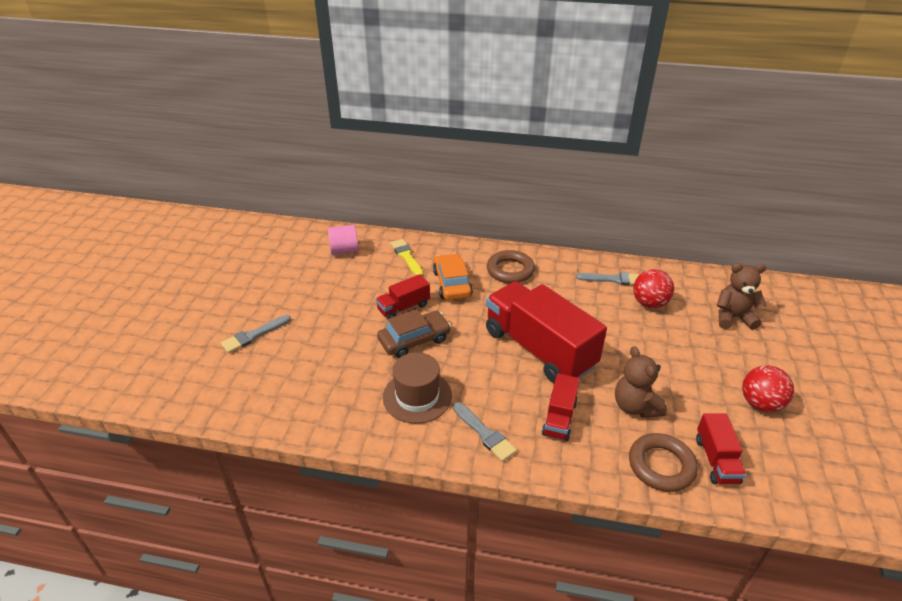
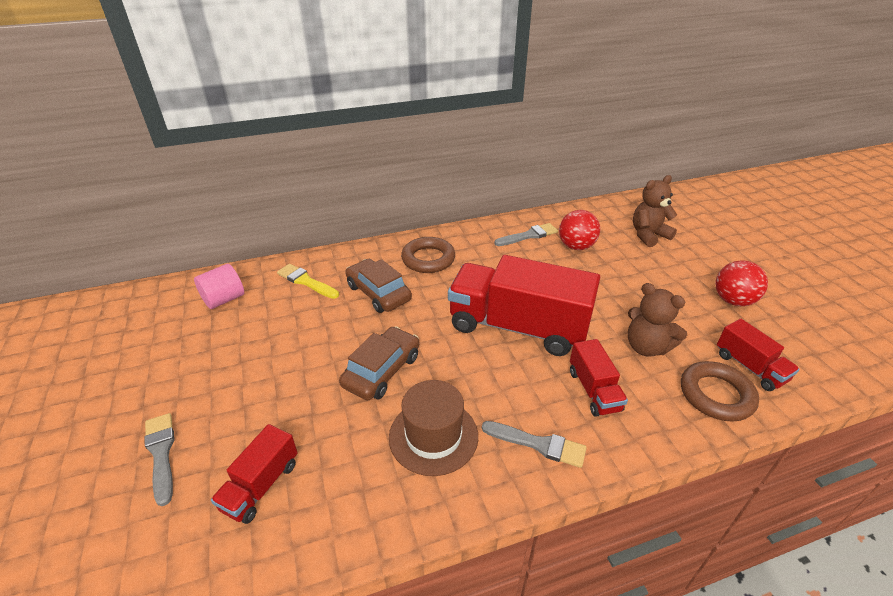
camera: 30 degrees left, 0 degrees up
grey brush [221,315,291,353] -> grey brush turned 135 degrees clockwise [144,413,175,506]
red truck [376,274,430,320] -> red truck moved to [211,424,298,524]
orange car [433,254,473,300] -> brown car [345,259,412,313]

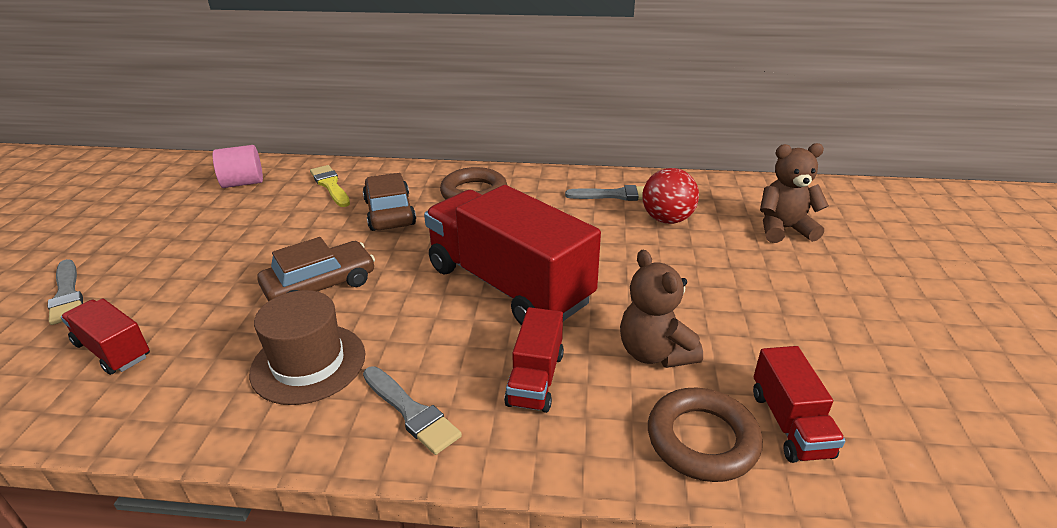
camera: 25 degrees right, 5 degrees down
grey brush [144,413,175,506] -> grey brush turned 150 degrees clockwise [48,259,83,325]
red truck [211,424,298,524] -> red truck turned 75 degrees clockwise [61,299,150,375]
red ball [715,260,768,306] -> none

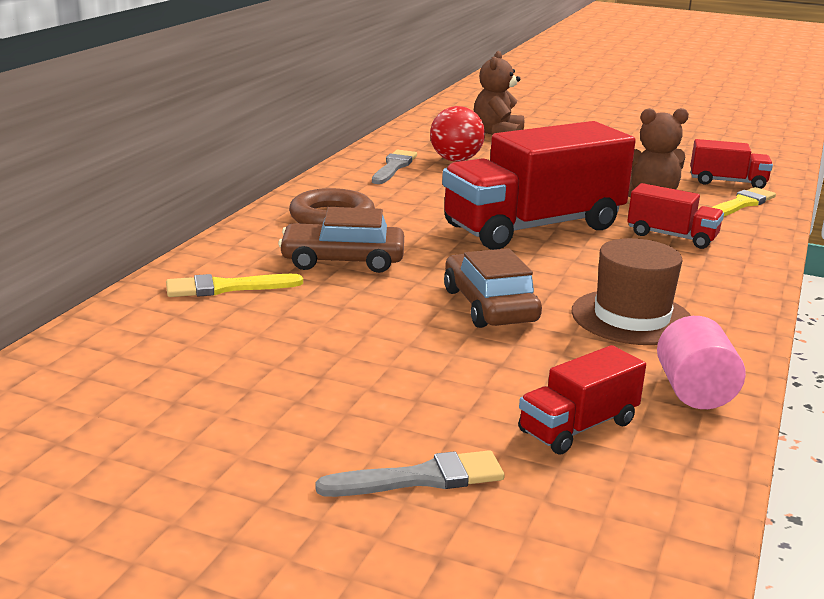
camera: 75 degrees left, 10 degrees down
pink cylinder [213,145,263,188] -> pink cylinder moved to [657,316,746,409]
grey brush [363,366,462,455] -> none
brown ring [648,388,763,482] -> yellow brush [711,187,776,216]

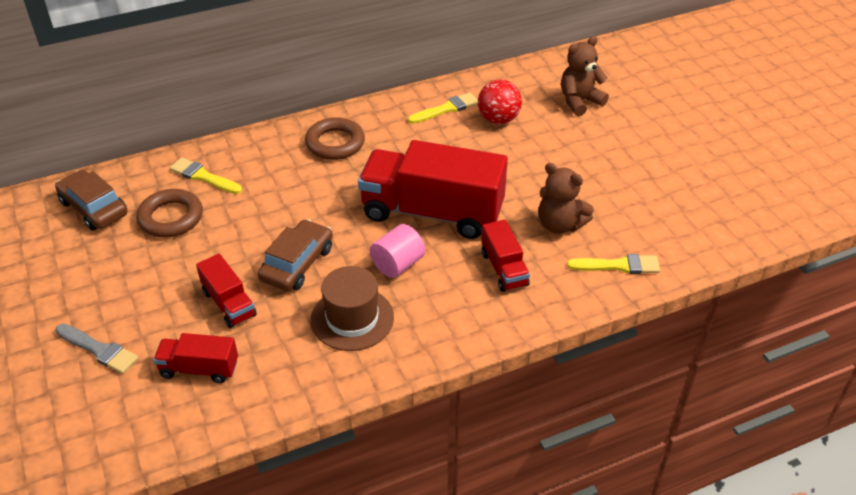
camera: 45 degrees right, 20 degrees up
brown car [278,207,404,273] -> brown car moved to [55,170,128,231]
grey brush [372,149,417,184] -> yellow brush [408,92,478,124]
pink cylinder [657,316,746,409] -> pink cylinder moved to [370,224,425,278]
red truck [690,139,773,189] -> red truck moved to [196,254,257,328]
none -> brown ring [136,189,203,237]

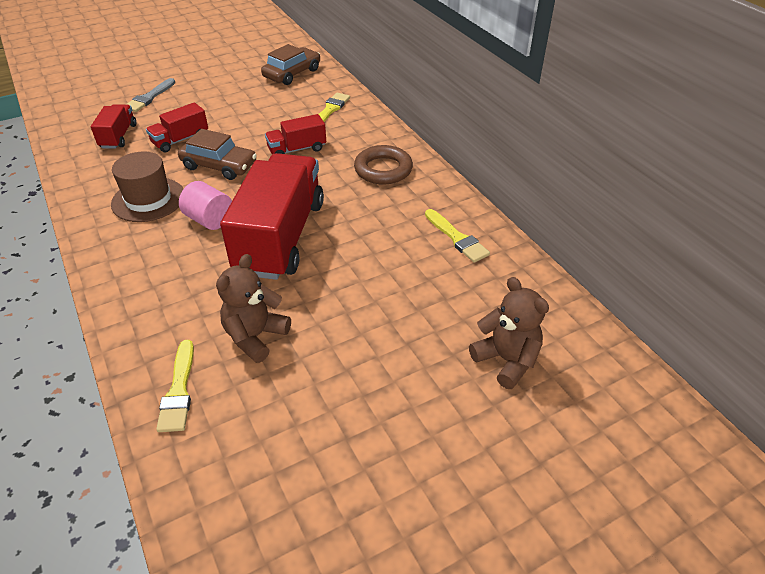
camera: 85 degrees right, 0 degrees up
brown ring [136,189,203,237] -> none
red ball [478,80,522,124] -> none
red truck [481,220,530,292] -> red truck moved to [265,114,326,154]

